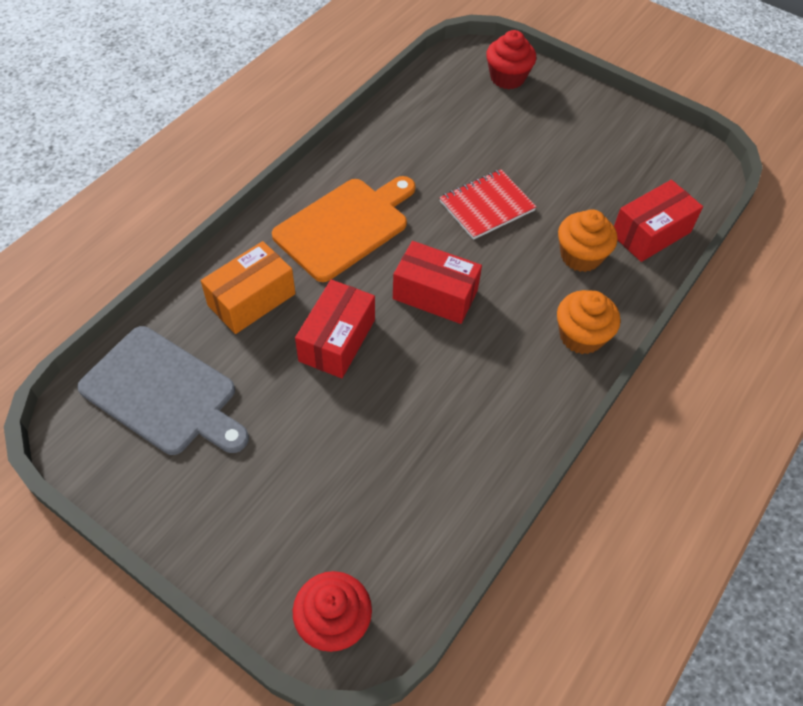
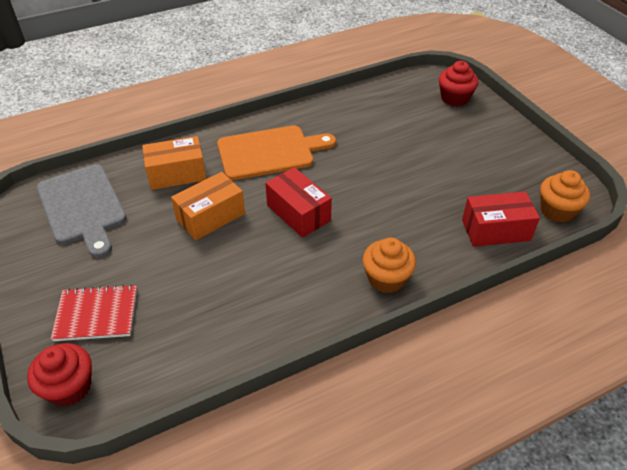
camera: 30 degrees right, 10 degrees down
red box [295,279,375,378] -> orange box [171,172,245,240]
red notebook [439,170,536,240] -> red notebook moved to [51,284,137,341]
orange cupcake [558,209,617,272] -> orange cupcake moved to [540,170,590,222]

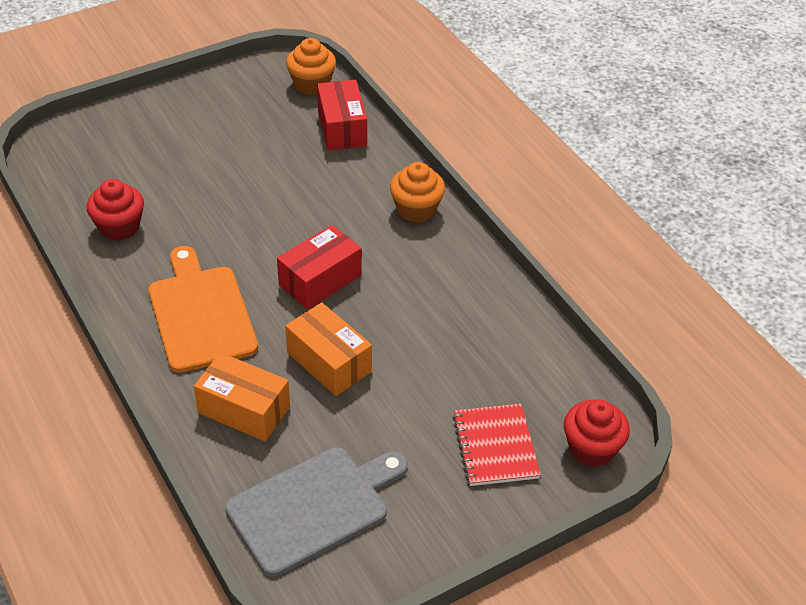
camera: 95 degrees left, 0 degrees up
orange box [142,136,206,190] -> orange box turned 45 degrees counterclockwise [194,352,290,441]
red cupcake [439,61,479,107] -> red cupcake moved to [87,179,144,241]

